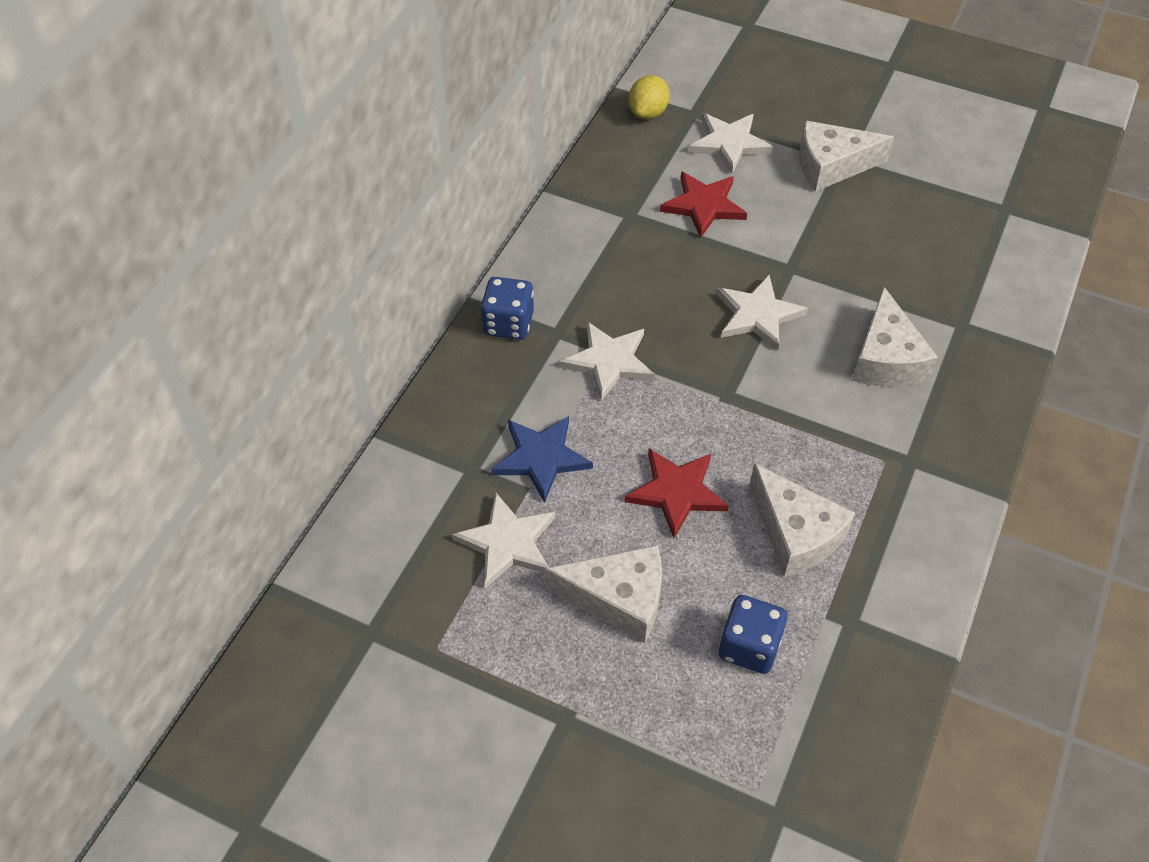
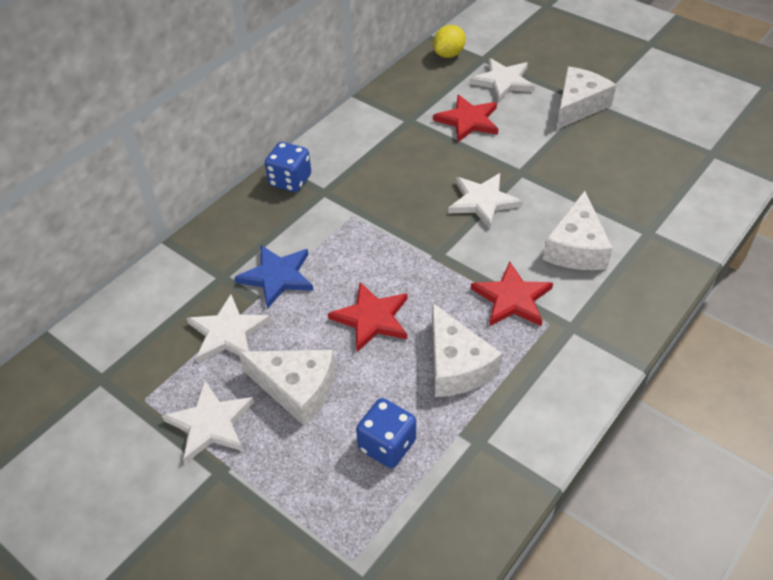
camera: 15 degrees right, 5 degrees down
white star [560,322,655,401] -> white star moved to [162,380,254,464]
white cheese [799,120,894,192] -> white cheese turned 120 degrees clockwise [556,66,616,130]
none -> red star [471,262,553,326]

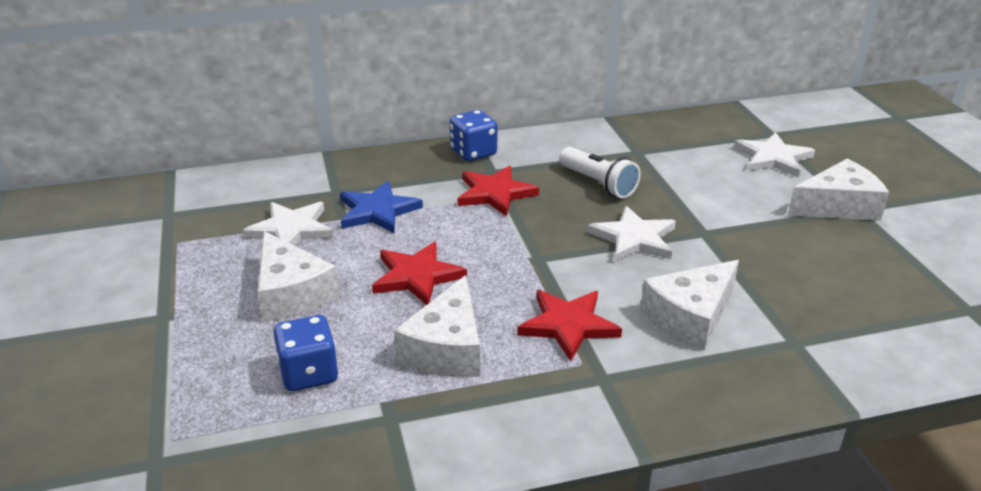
camera: 35 degrees right, 15 degrees down
white star [162,380,254,464] -> none
yellow lemon [433,25,466,58] -> none
red star [433,95,498,142] -> red star moved to [458,165,539,216]
none -> white flashlight [559,147,641,198]

